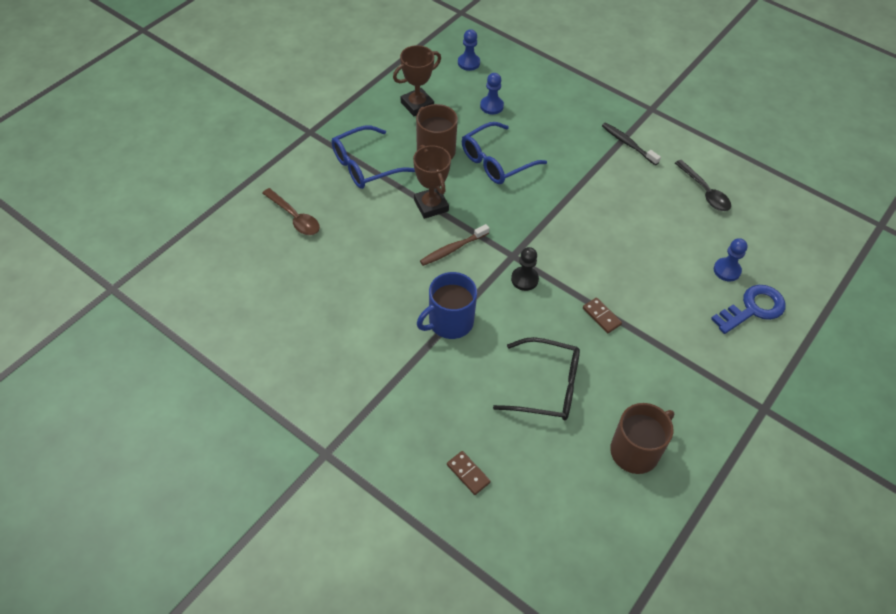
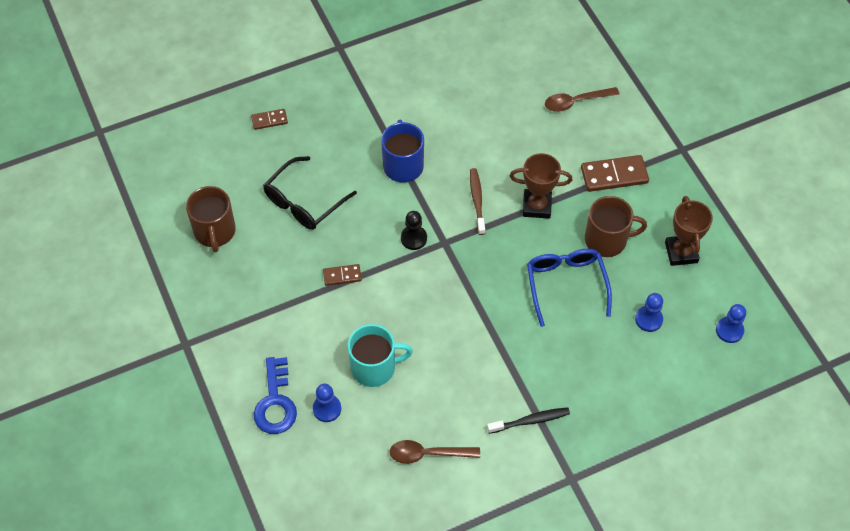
camera: 120 degrees right, 5 degrees up
blue glasses [331,126,415,189] -> brown domino [581,155,649,192]
black spoon [675,160,731,211] -> brown spoon [390,440,480,464]
none -> turquoise mug [348,324,413,387]

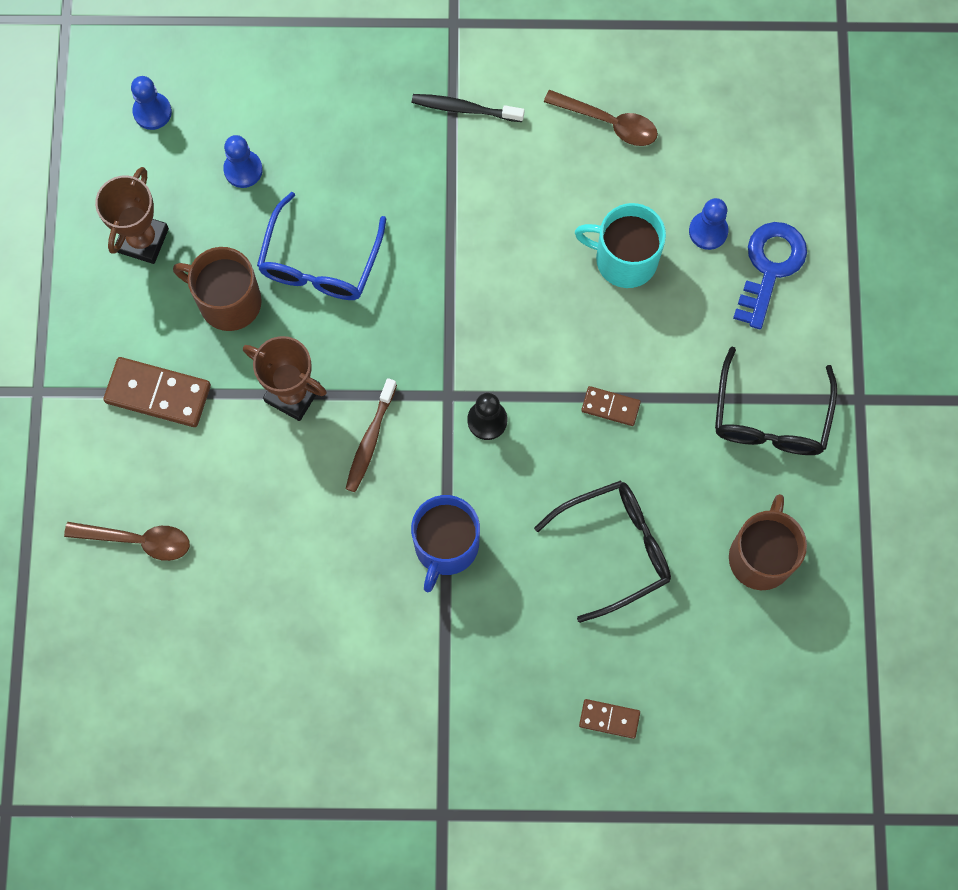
camera: 155 degrees left, 15 degrees up
none -> black glasses [715,347,837,455]

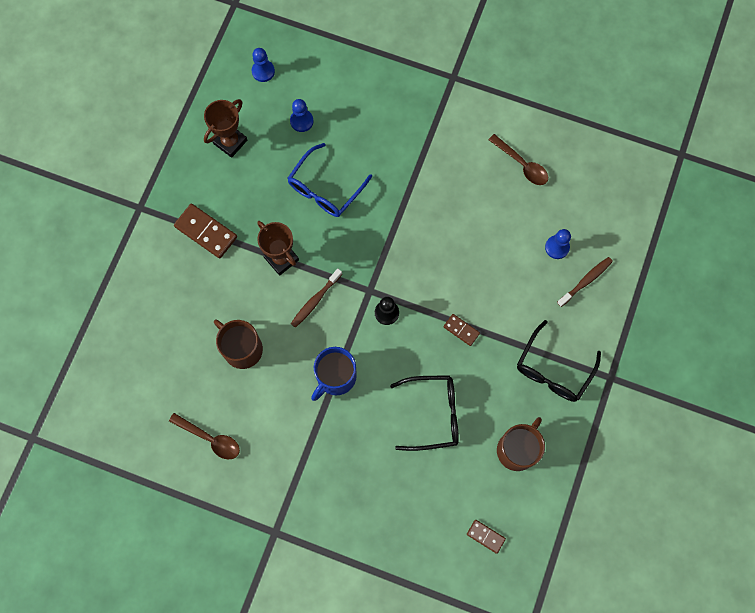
camera: 20 degrees right, 0 degrees up
brown spoon [64,522,190,561] -> brown spoon moved to [169,413,240,460]
brown mug [173,247,262,331] -> brown mug moved to [214,319,263,369]
black toothbrush [412,94,524,122] -> none
turquoise mug [575,203,666,288] -> none
brown domino [579,699,640,739] -> brown domino moved to [467,520,506,554]
blue key [733,222,807,329] -> brown toothbrush [557,257,613,307]

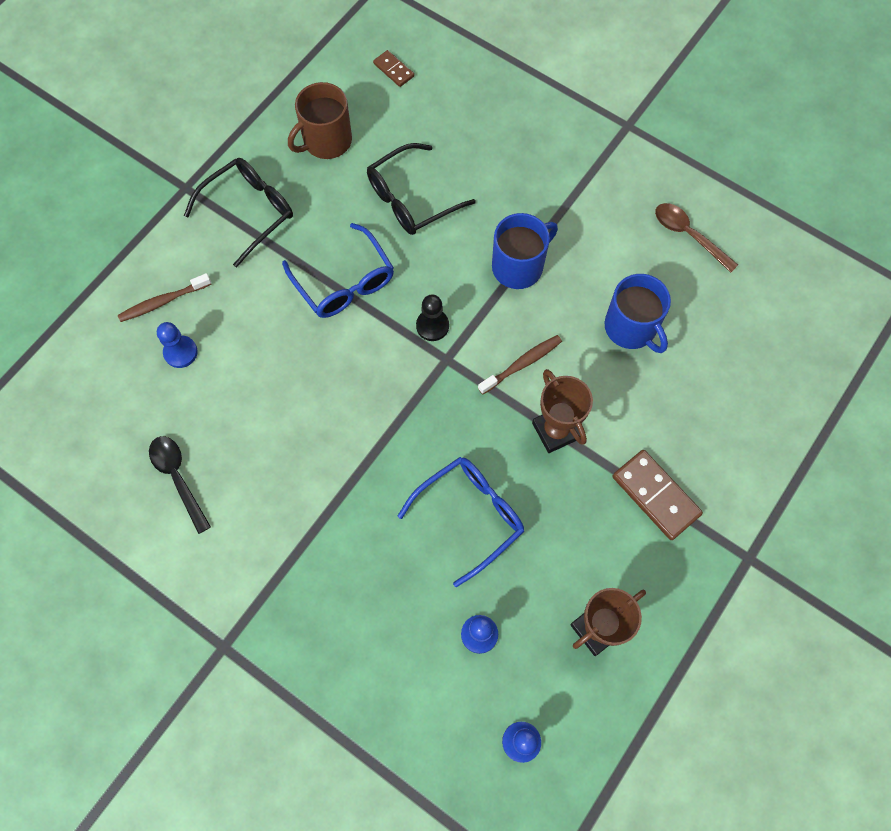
camera: 165 degrees left, 5 degrees down
brown mug [214,319,263,369] -> blue mug [605,274,671,353]
black glasses [390,375,459,451] -> black glasses turned 45 degrees counterclockwise [367,143,476,235]
brown domino [443,314,480,346] -> blue glasses [282,223,394,318]
brown spoon [489,134,548,185] -> black spoon [149,436,211,534]

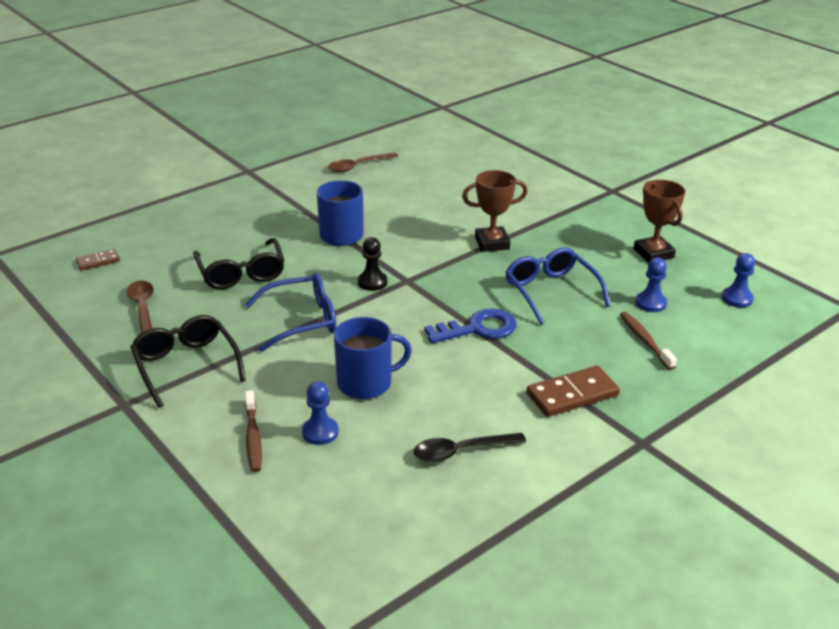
camera: 75 degrees left, 35 degrees down
brown mug [288,82,352,159] -> brown spoon [126,280,154,333]
brown toothbrush [478,335,562,394] -> brown toothbrush moved to [620,312,677,370]
blue mug [605,274,671,353] -> blue mug moved to [334,317,412,399]
brown domino [613,450,703,540] -> brown domino moved to [526,366,620,417]
none -> blue key [424,308,517,343]

